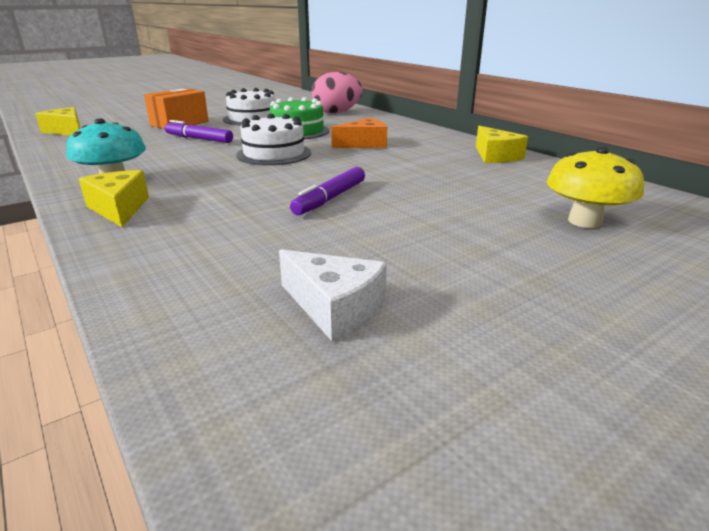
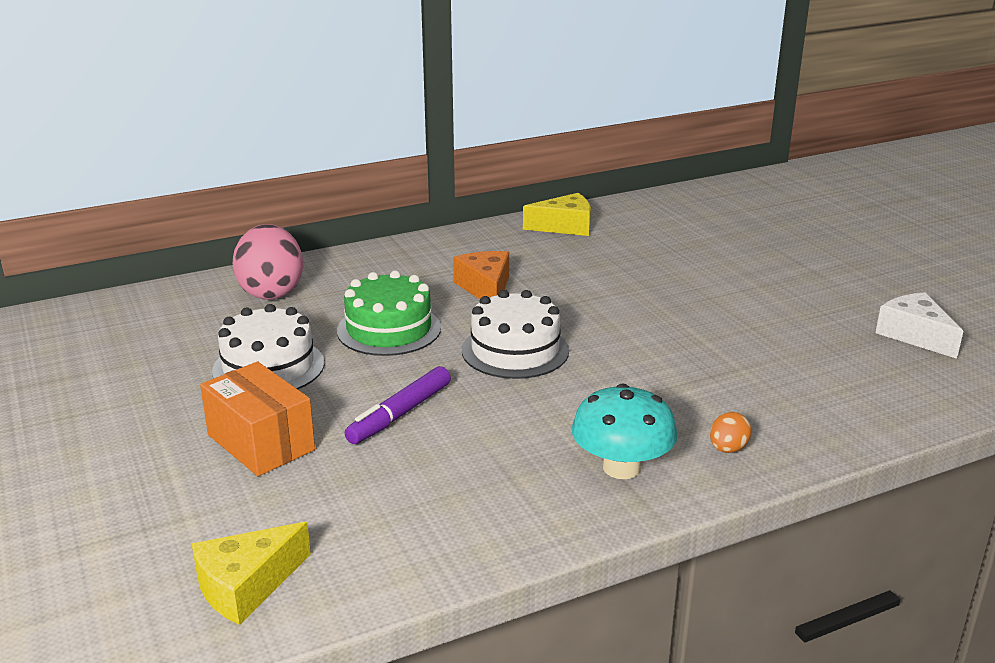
camera: 80 degrees left, 0 degrees up
yellow cheese [79,170,149,227] -> orange egg [710,412,752,453]
white cheese [279,249,387,341] -> white cheese turned 75 degrees counterclockwise [876,292,963,359]
purple marker [290,167,365,215] -> none
yellow mushroom [547,147,644,228] -> none

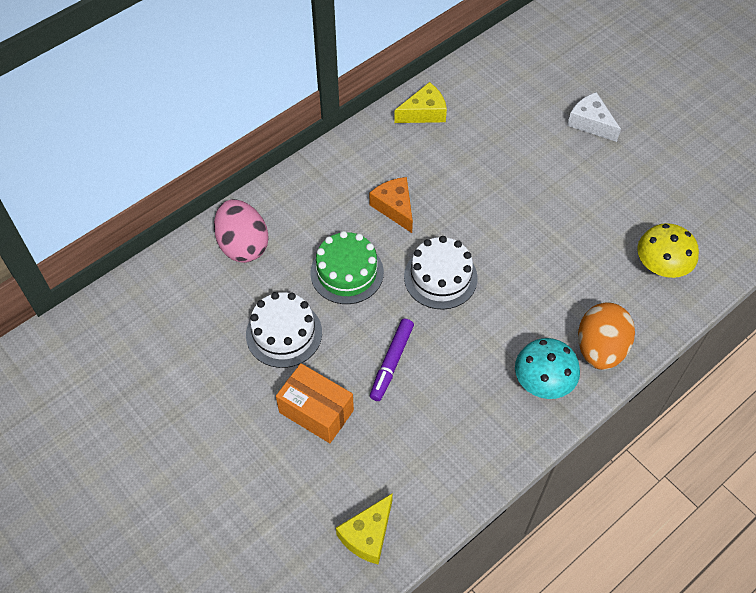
camera: 15 degrees left, 30 degrees up
orange egg [710,412,752,453] -> orange egg [578,302,635,370], size x2.26
white cheese [876,292,963,359] -> white cheese moved to [567,92,621,142]
none -> yellow mushroom [637,223,699,278]

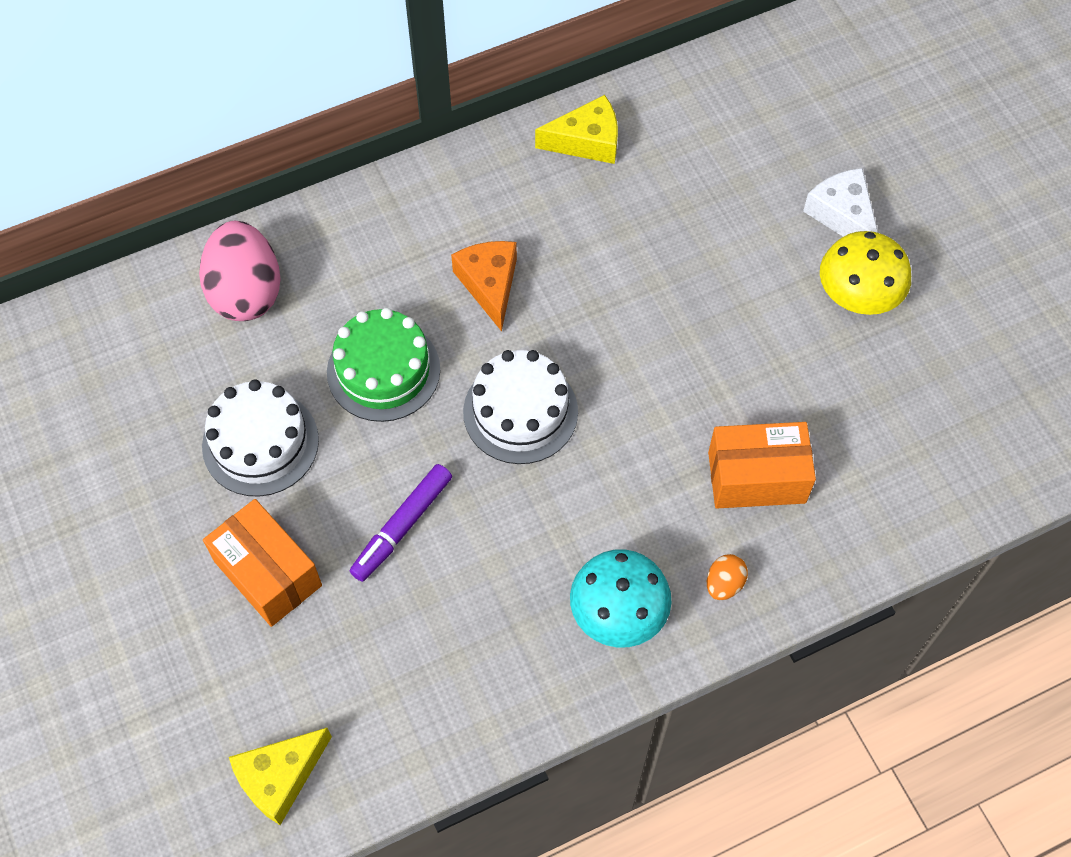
camera: 15 degrees right, 5 degrees up
orange egg [578,302,635,370] -> orange egg [707,554,748,600], size x0.44
yellow mushroom [637,223,699,278] -> yellow mushroom moved to [820,231,911,315]
none -> orange box [708,422,816,509]

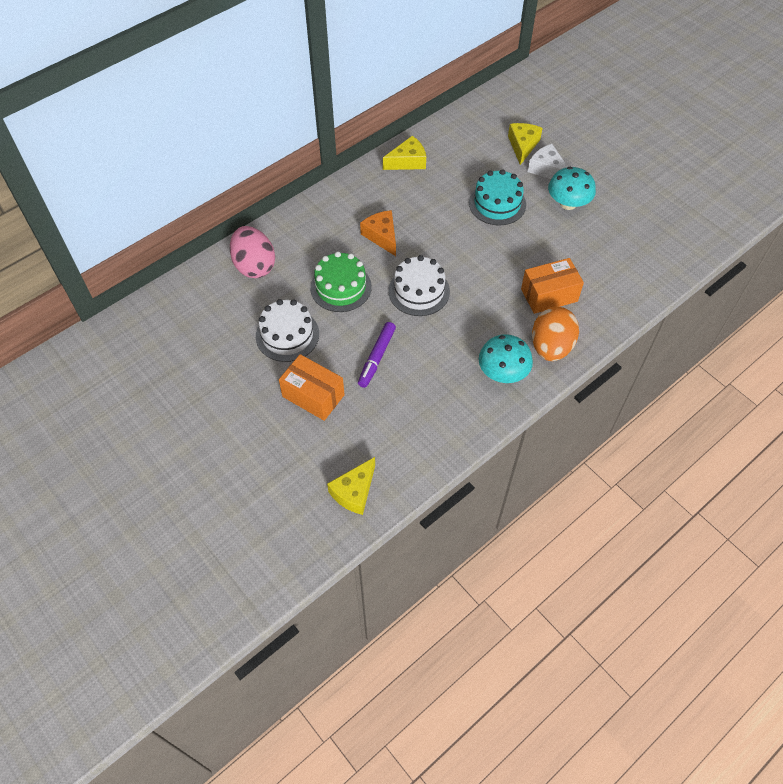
camera: 15 degrees left, 5 degrees down
orange egg [707,554,748,600] -> orange egg [532,307,579,361], size x2.26
yellow mushroom [820,231,911,315] -> turquoise mushroom [548,167,596,210]
none -> turquoise cake [469,169,526,225]
none -> yellow cheese [508,123,543,165]

